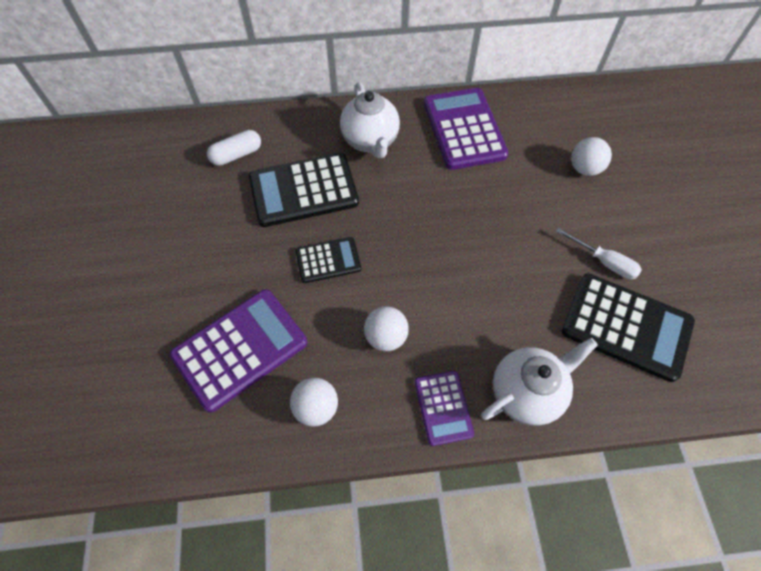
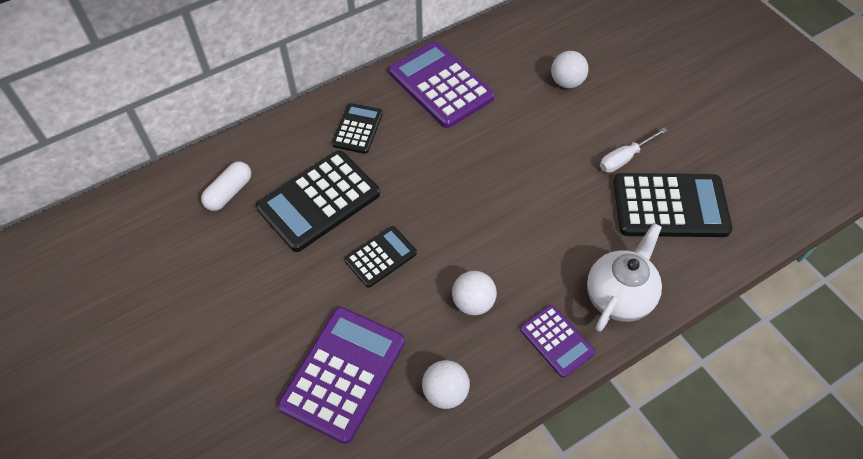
camera: 25 degrees left, 5 degrees down
white teapot [340,82,400,158] -> black calculator [332,103,383,154]
white screwdriver [556,228,642,279] -> white screwdriver turned 135 degrees clockwise [600,127,668,173]

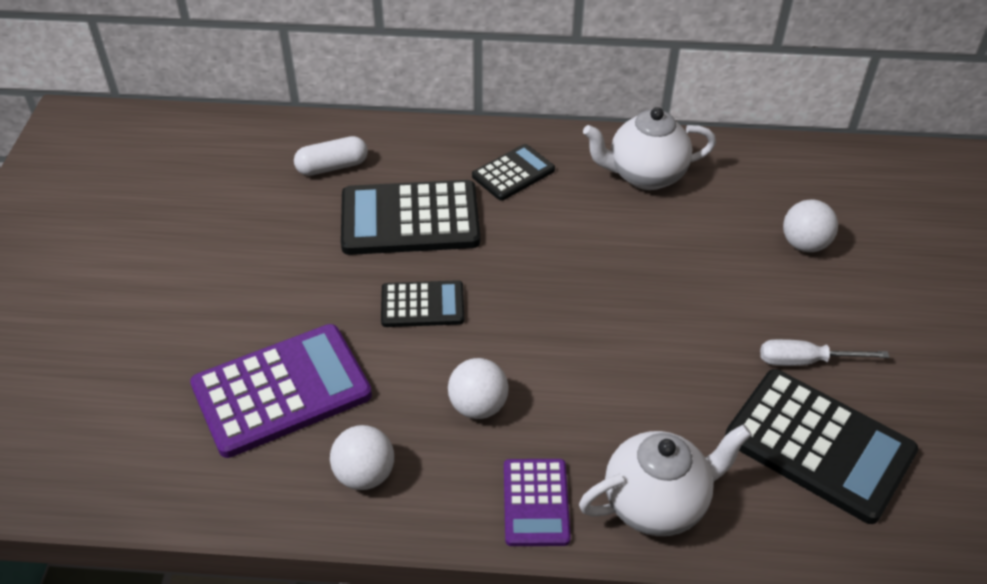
camera: 35 degrees right, 10 degrees down
purple calculator [389,41,495,128] -> white teapot [583,107,716,190]

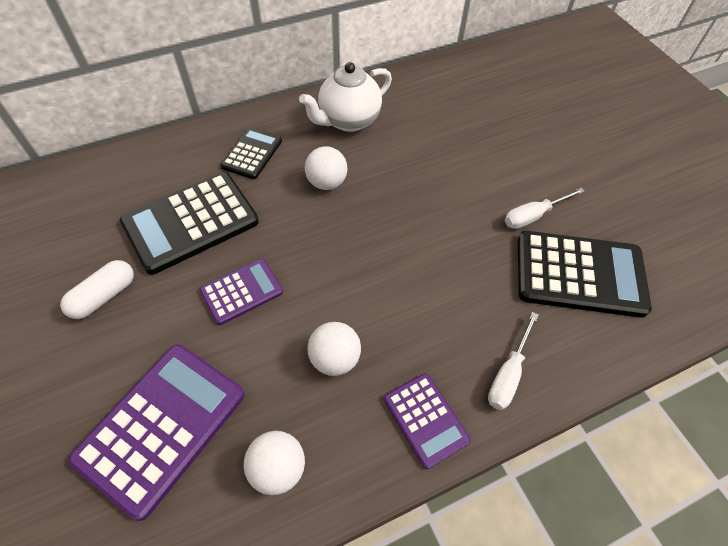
camera: 30 degrees left, 10 degrees up
white capsule [294,136,368,176] -> white capsule moved to [60,260,134,319]
black calculator [381,280,464,327] -> purple calculator [200,259,283,325]
white teapot [579,424,752,536] -> white screwdriver [488,312,539,410]
white ball [783,200,838,252] -> white ball moved to [305,146,347,190]

